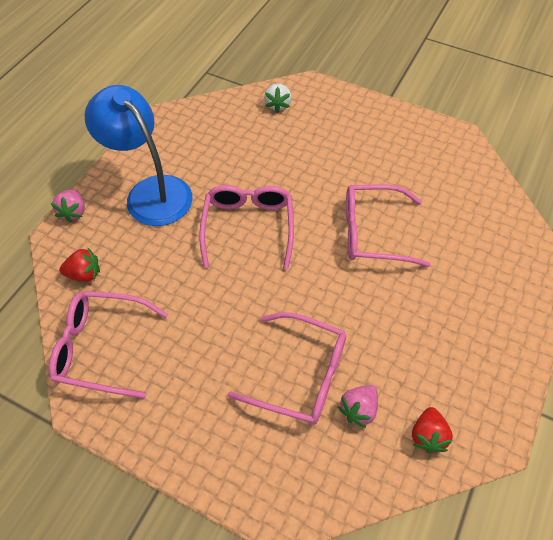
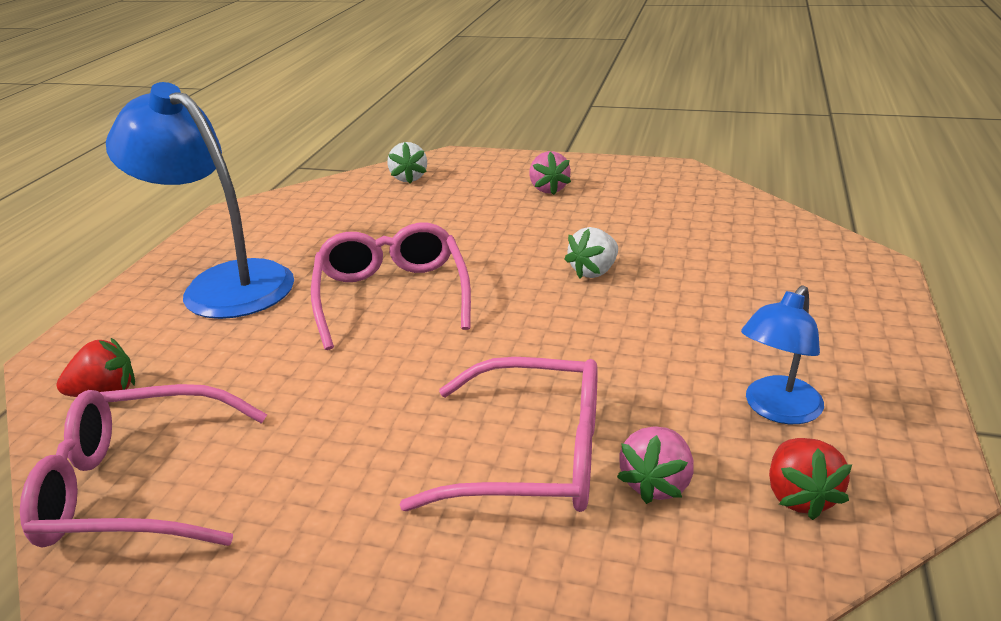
camera: 10 degrees left, 25 degrees down
pink strawberry [51,189,85,223] -> pink strawberry moved to [529,151,571,195]
pink glasses [346,185,431,267] -> white strawberry [564,227,618,279]
none -> blue lamp [741,286,824,424]

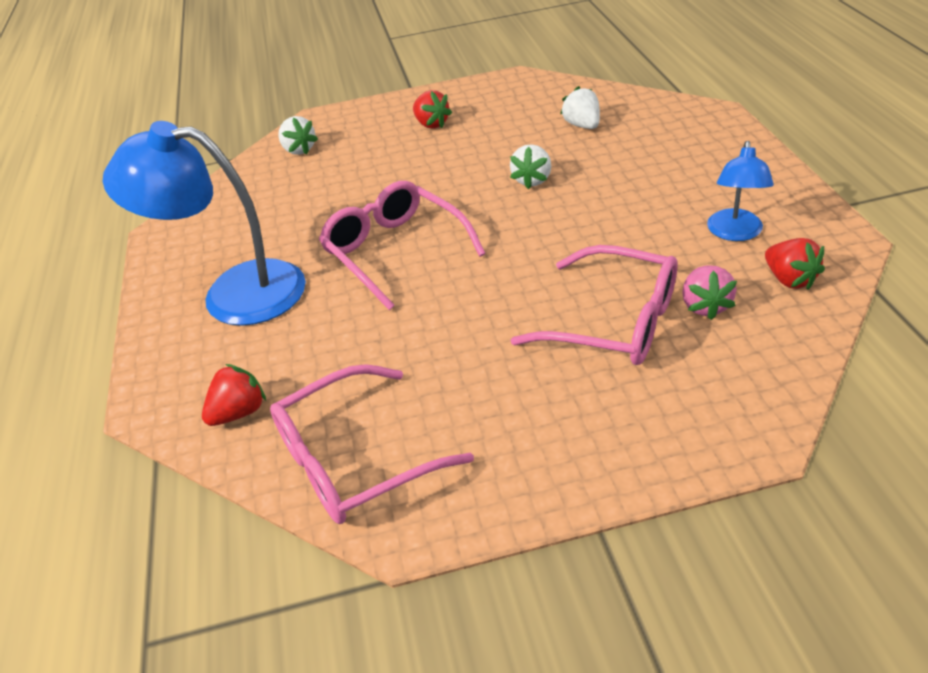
camera: 25 degrees left, 10 degrees up
pink glasses [399,357,598,512] -> pink glasses turned 45 degrees clockwise [511,245,678,365]
pink strawberry [529,151,571,195] -> red strawberry [413,90,452,129]
none -> white strawberry [560,86,600,129]

